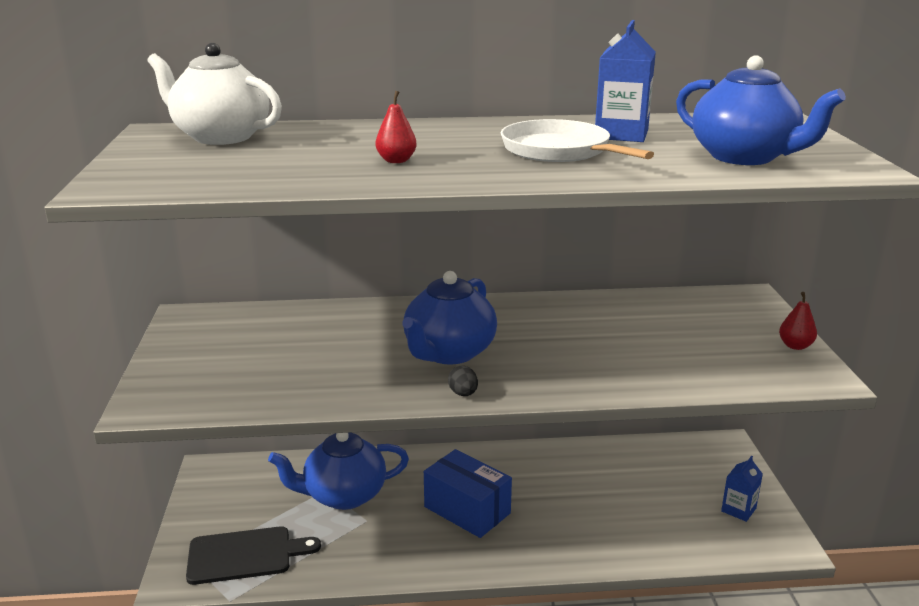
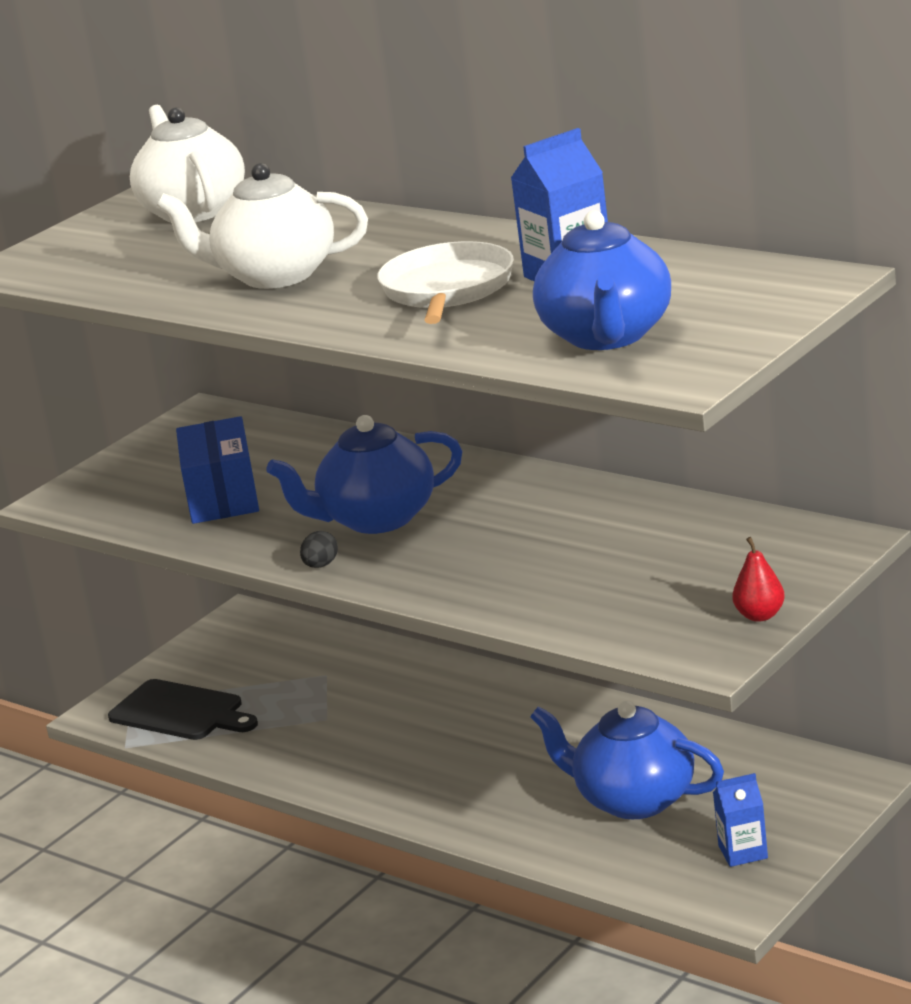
camera: 45 degrees right, 0 degrees up
blue teapot [268,433,409,510] -> blue teapot moved to [530,701,724,819]
red pear [376,91,417,163] -> white teapot [157,163,368,289]
blue box [424,449,512,538] -> blue box moved to [176,416,259,524]

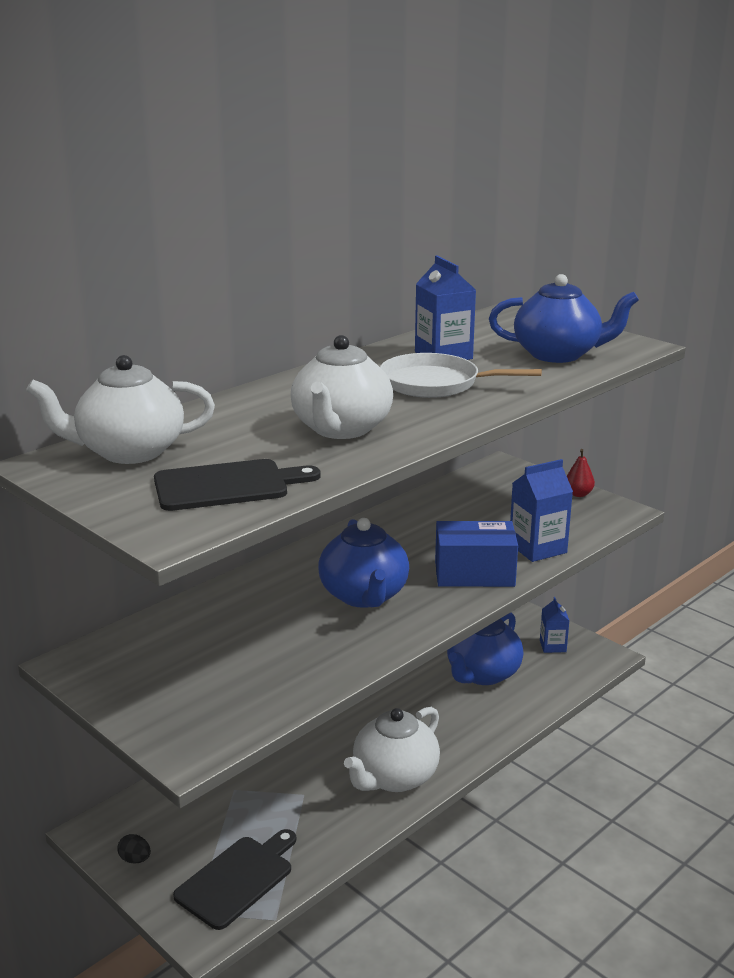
camera: 85 degrees left, 0 degrees up
blue box [176,416,259,524] -> blue box moved to [435,521,518,587]
black egg [300,531,338,568] -> black egg moved to [117,834,151,863]
none -> black cutting board [154,459,321,511]
none -> white teapot [344,707,440,792]
none -> blue carton [510,459,573,562]

